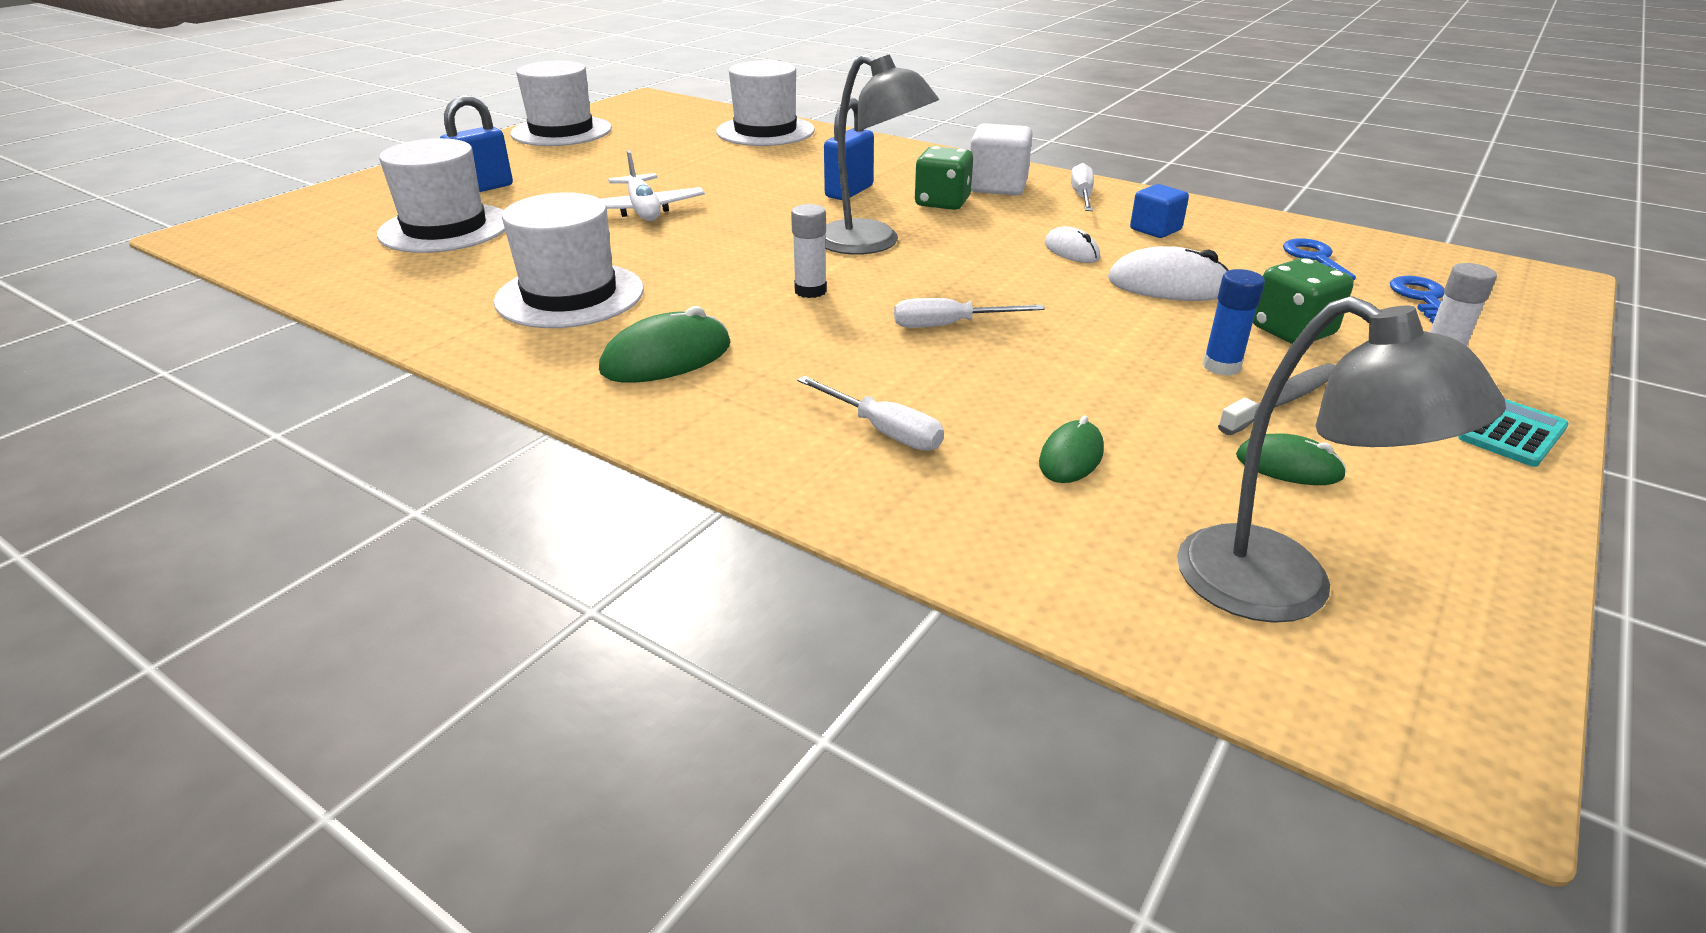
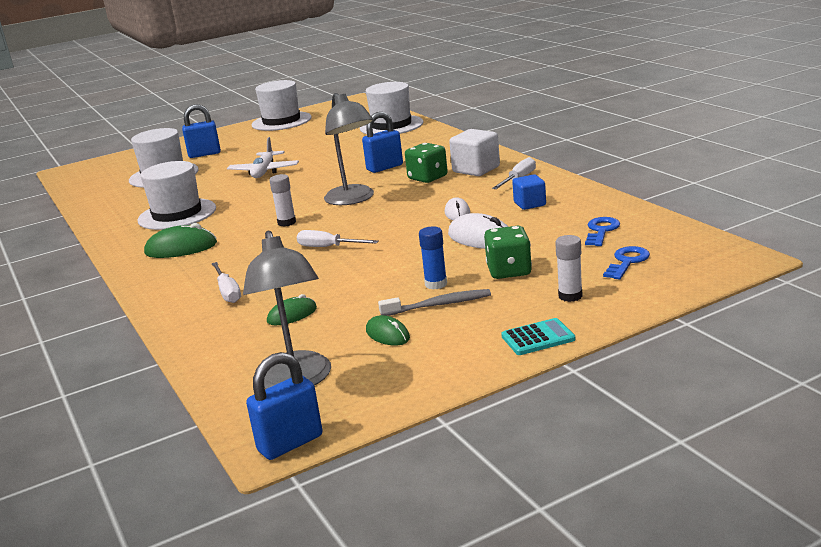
camera: 30 degrees right, 10 degrees down
none -> blue padlock [246,352,323,460]

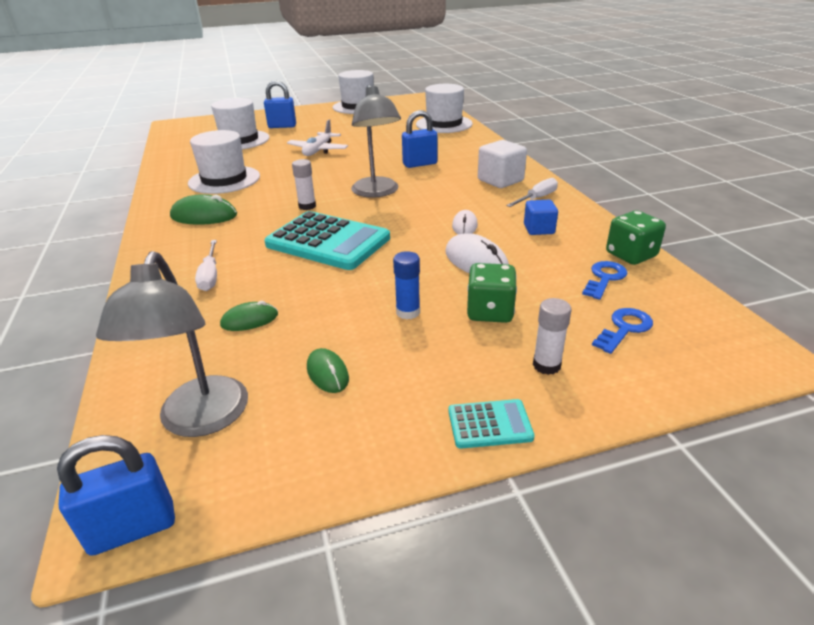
camera: 10 degrees right, 10 degrees up
white screwdriver [297,230,379,247] -> turquoise calculator [264,211,390,270]
grey toothbrush [378,289,491,316] -> none
green dice [405,143,448,183] -> green dice moved to [606,211,666,265]

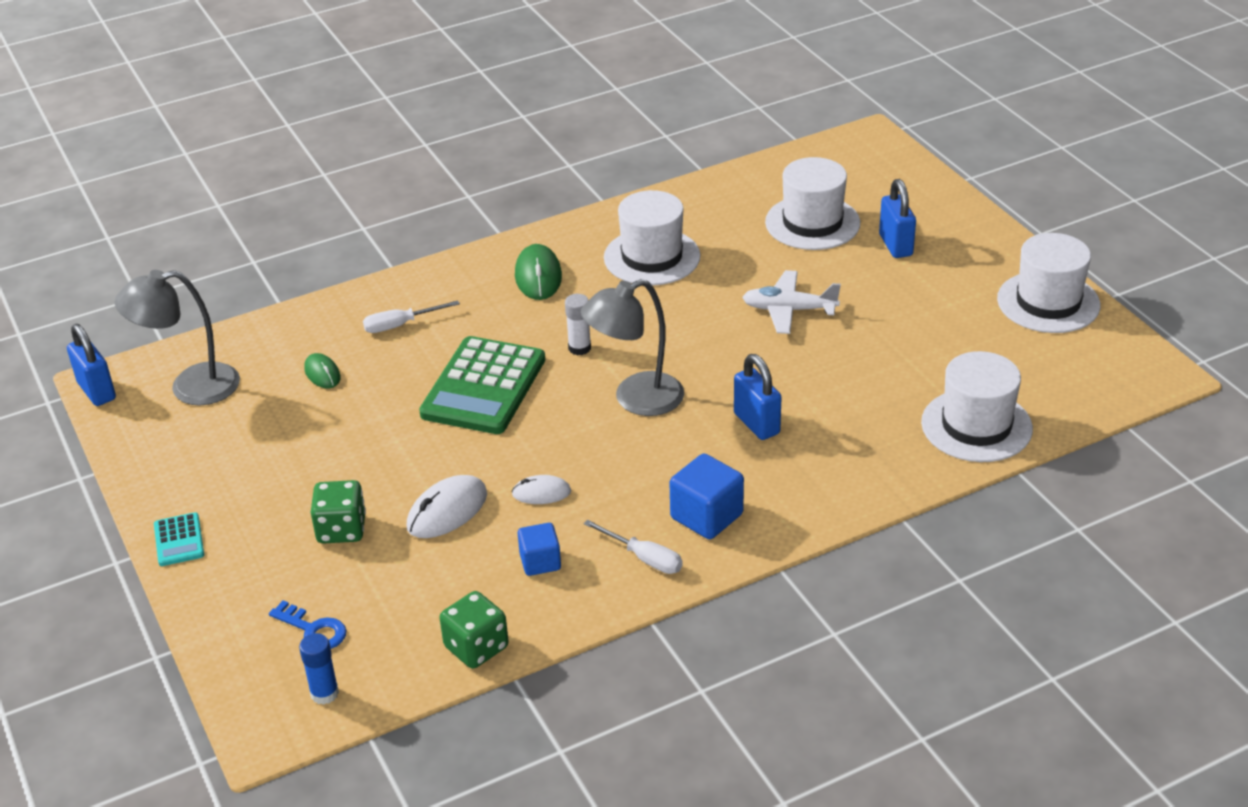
camera: 80 degrees right, 5 degrees up
turquoise calculator [264,211,390,270] -> green calculator [419,336,545,434]
green mouse [307,348,349,393] -> none
blue glue stick [393,251,420,320] -> blue glue stick moved to [299,633,339,705]
white cube [478,140,527,188] -> blue cube [670,454,744,539]
white glue stick [533,298,571,375] -> none
blue key [582,261,627,300] -> none

